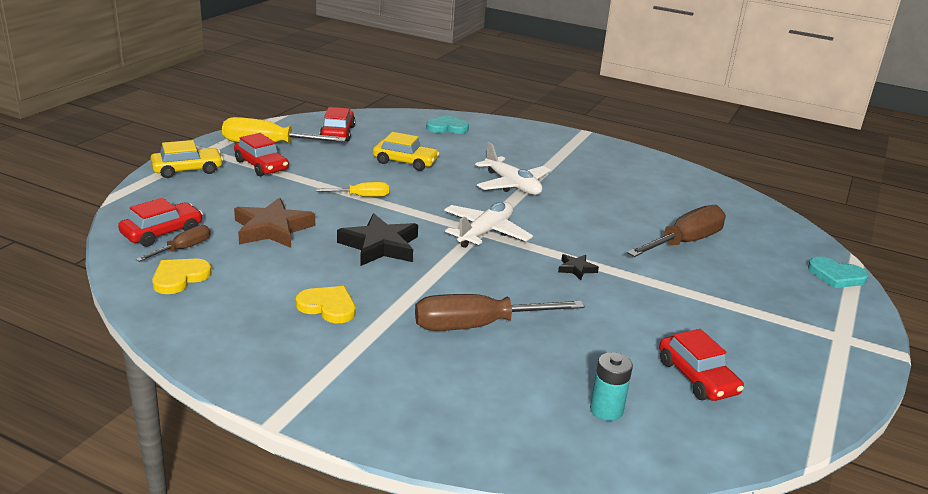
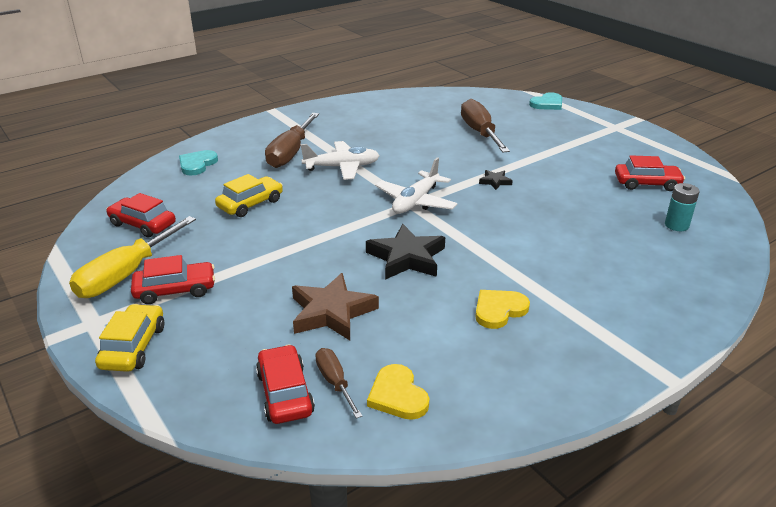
camera: 60 degrees left, 5 degrees up
yellow screwdriver [316,182,389,197] -> none
brown screwdriver [415,294,585,331] -> brown screwdriver moved to [265,113,319,168]
white plane [444,202,533,248] -> white plane turned 120 degrees counterclockwise [375,157,458,214]

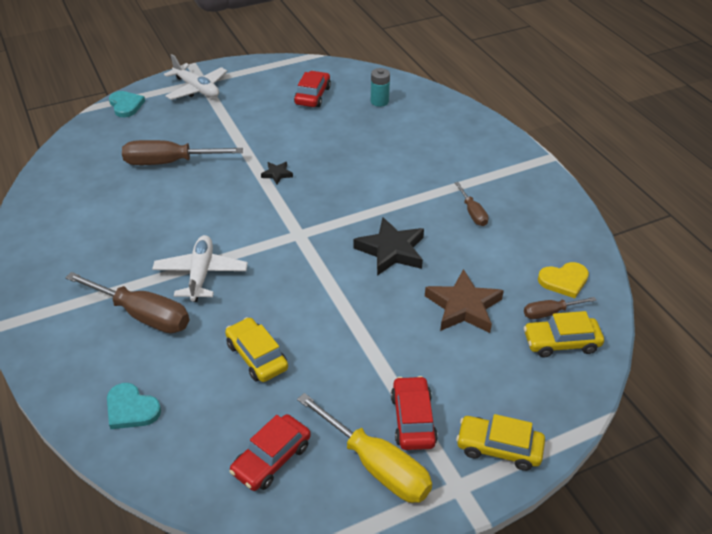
camera: 80 degrees left, 10 degrees up
red car [256,344,315,424] -> yellow car [524,311,604,358]
white plane [375,157,458,214] -> white plane moved to [164,54,227,100]
yellow heart [475,290,530,329] -> brown screwdriver [455,182,489,226]

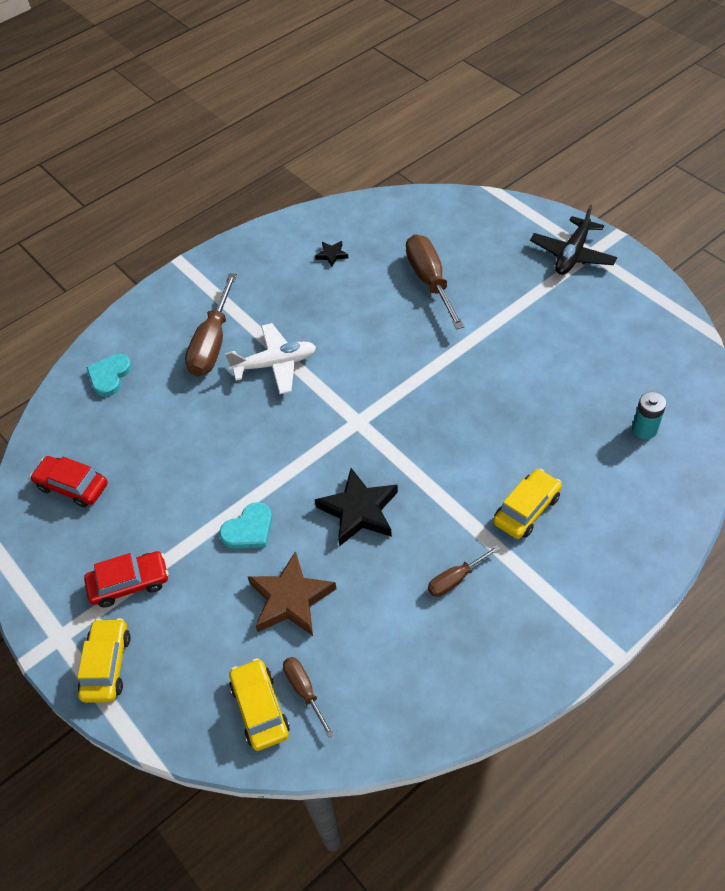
camera: 80 degrees right, 10 degrees up
turquoise heart [109,91,145,117] -> turquoise heart moved to [219,502,272,548]
white plane [164,54,227,100] -> black plane [530,204,617,275]
yellow car [225,317,288,382] -> yellow car moved to [493,469,562,539]
black star [261,162,293,184] -> black star moved to [315,241,348,267]
red car [294,71,331,107] -> none
yellow screwdriver [297,393,432,503] -> none
yellow heart [538,262,589,298] -> none

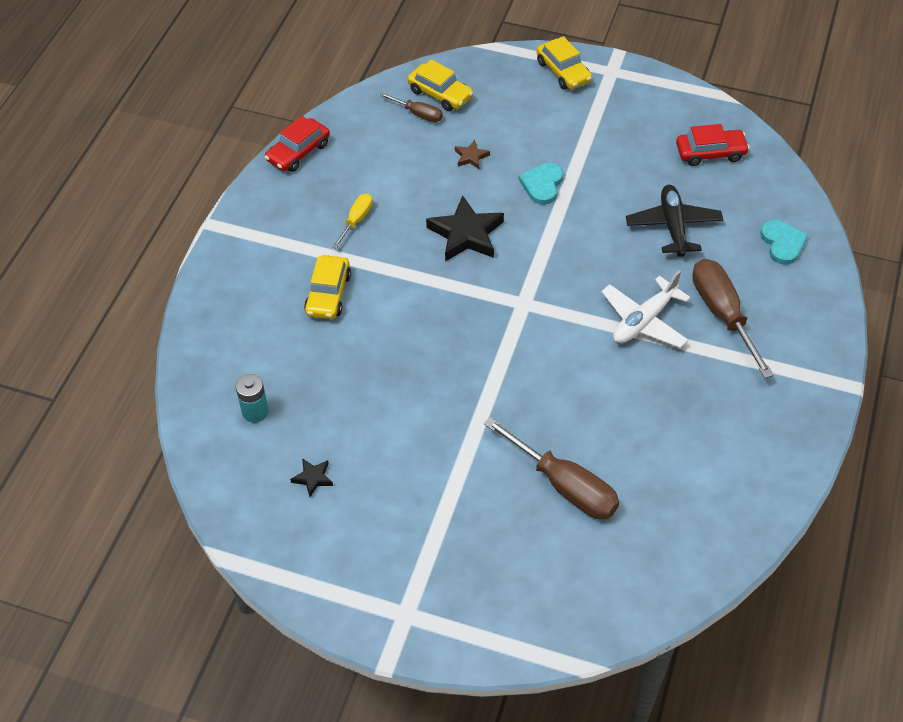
camera: 145 degrees right, 0 degrees up
red car [84,551,169,608] -> red car moved to [265,116,330,172]
brown star [247,551,336,636] -> brown star [455,140,490,170], size x0.48
black star [315,241,348,267] -> black star moved to [290,458,333,497]
brown screwdriver [428,545,500,597] -> yellow screwdriver [332,193,373,249]
black plane [530,204,617,275] -> black plane moved to [626,185,723,257]

